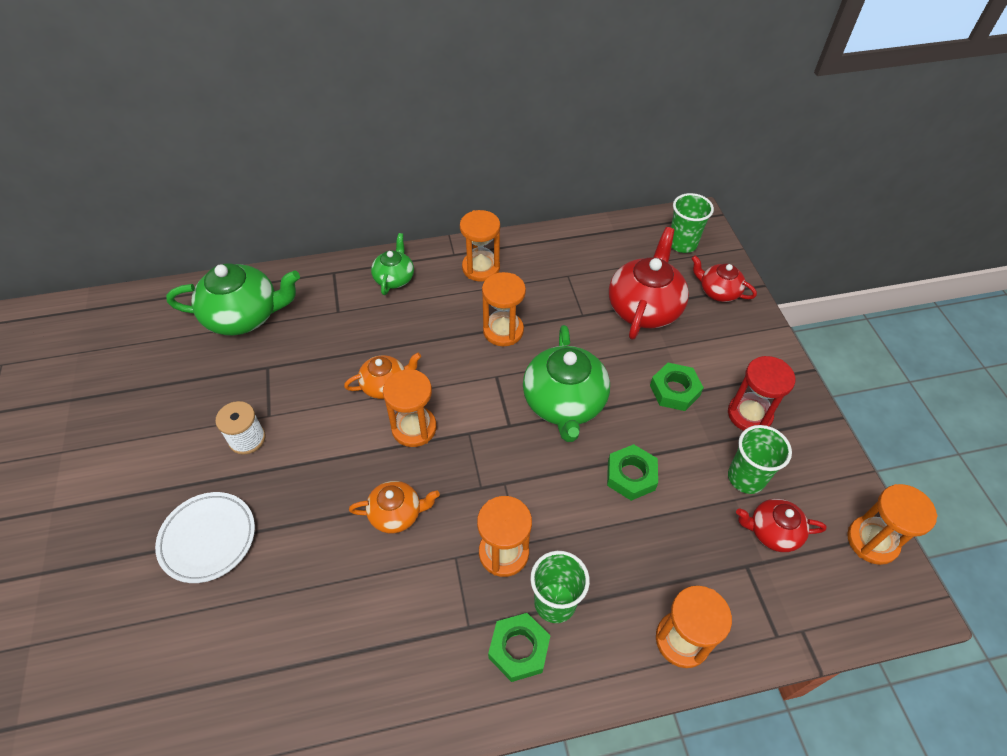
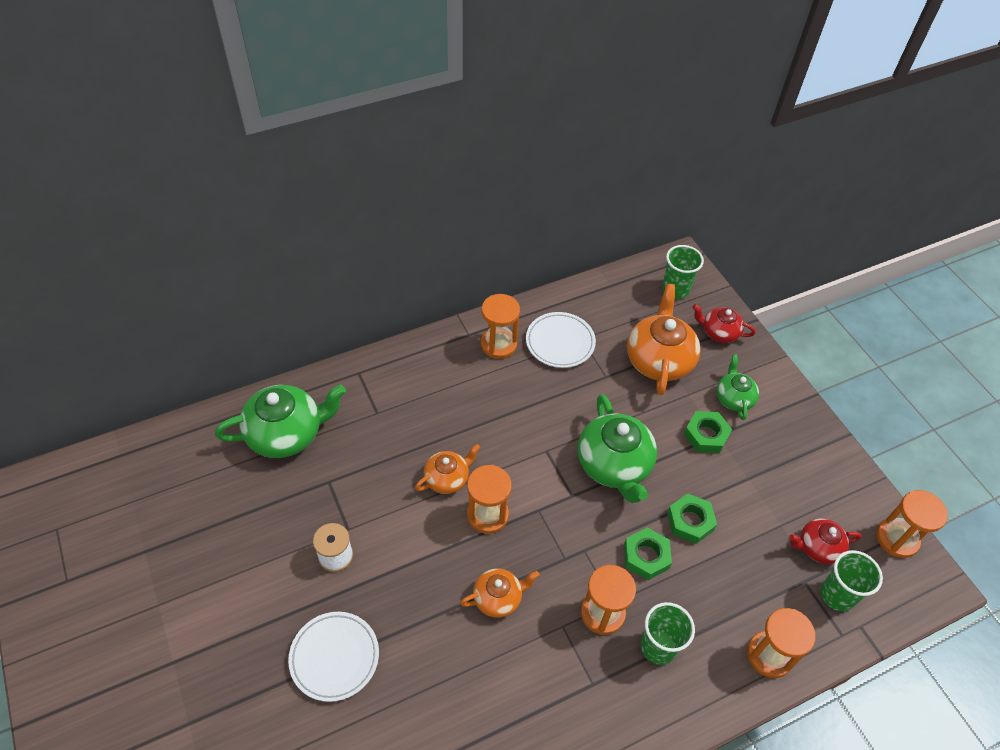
camera: 15 degrees left, 0 degrees up
green teapot [371,233,414,295] -> green teapot moved to [716,354,759,420]
orange hourglass [482,272,526,346] -> none
green nut [488,613,551,682] -> green nut moved to [624,527,672,580]
red teapot [609,227,689,340] -> orange teapot [627,284,701,396]
red hourglass [728,356,796,431] -> none
green cup [728,425,792,494] -> green cup moved to [820,550,883,611]
none -> white plate [526,312,596,368]

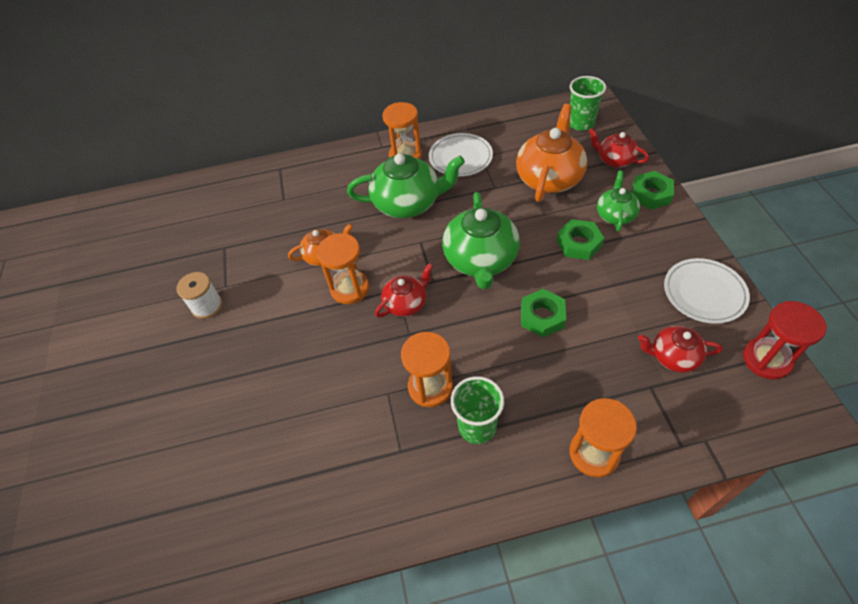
camera: 20 degrees right, 0 degrees up
green teapot [215,385,346,458] -> green teapot moved to [347,153,465,218]
white plate [288,612,379,702] -> white plate moved to [664,258,750,324]
orange teapot [460,569,540,618] -> none
green nut [624,527,672,580] -> green nut moved to [632,171,674,209]
green cup [820,550,883,611] -> none
orange hourglass [877,490,948,558] -> red hourglass [743,301,827,380]
none -> red teapot [375,263,433,317]

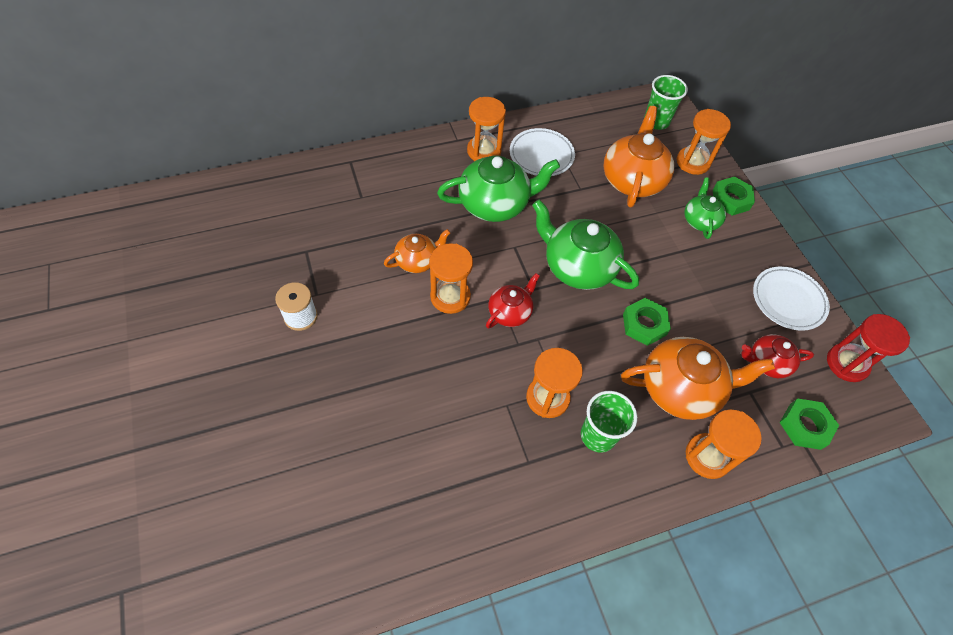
camera: 15 degrees left, 5 degrees up
green teapot [442,192,520,289] -> green teapot turned 135 degrees clockwise [532,199,639,290]
green nut [557,219,604,260] -> green nut moved to [780,398,839,450]
red teapot [589,128,649,168] -> orange hourglass [677,109,731,175]
none -> orange teapot [621,337,775,420]

